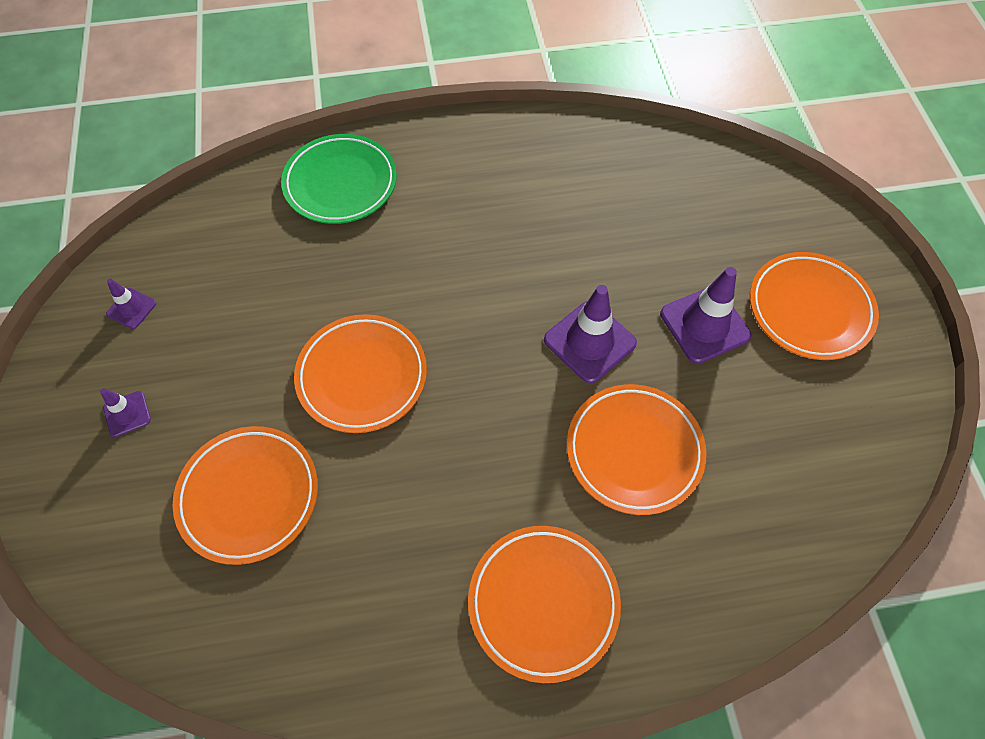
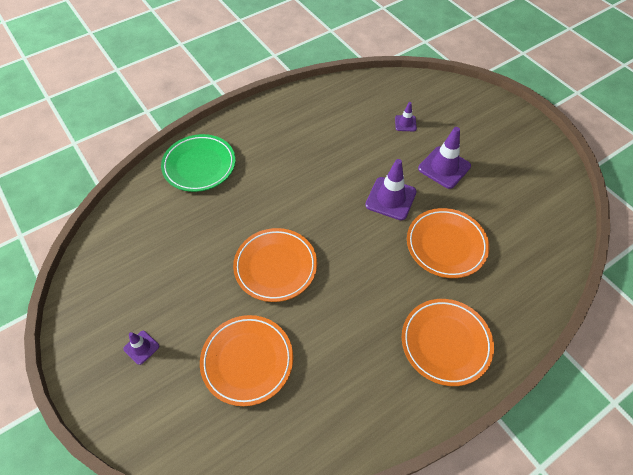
camera: 25 degrees left, 5 degrees down
purple traffic cone [106,279,156,329] -> purple traffic cone moved to [395,102,417,131]
orange plate [750,252,879,360] -> none

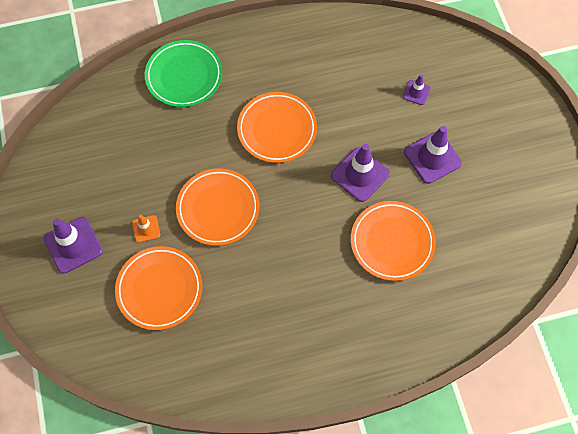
camera: 20 degrees right, 10 degrees up
purple traffic cone [123,331,159,365] -> purple traffic cone [44,217,103,274], size x1.87
orange plate [402,299,494,386] -> orange plate moved to [237,92,317,163]
none -> orange traffic cone [132,215,160,243]

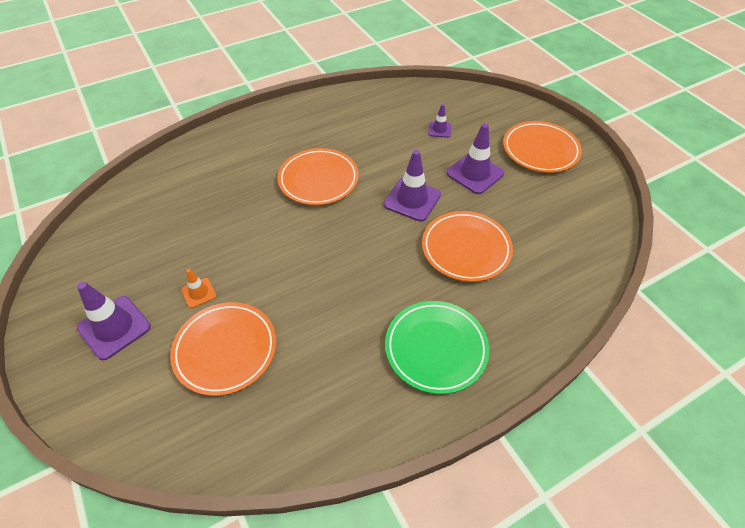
camera: 15 degrees left, 15 degrees down
green plate [145,40,223,107] -> green plate moved to [385,301,489,394]
orange plate [176,169,259,246] -> orange plate moved to [503,121,582,173]

